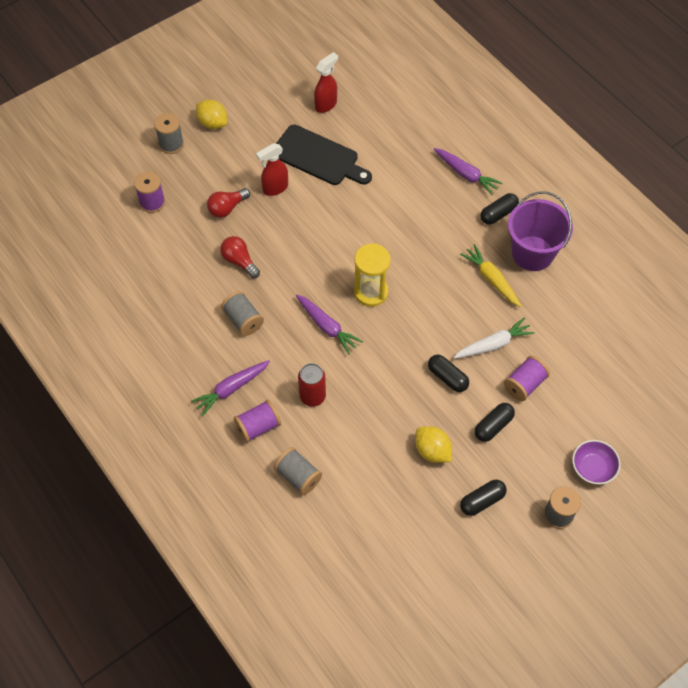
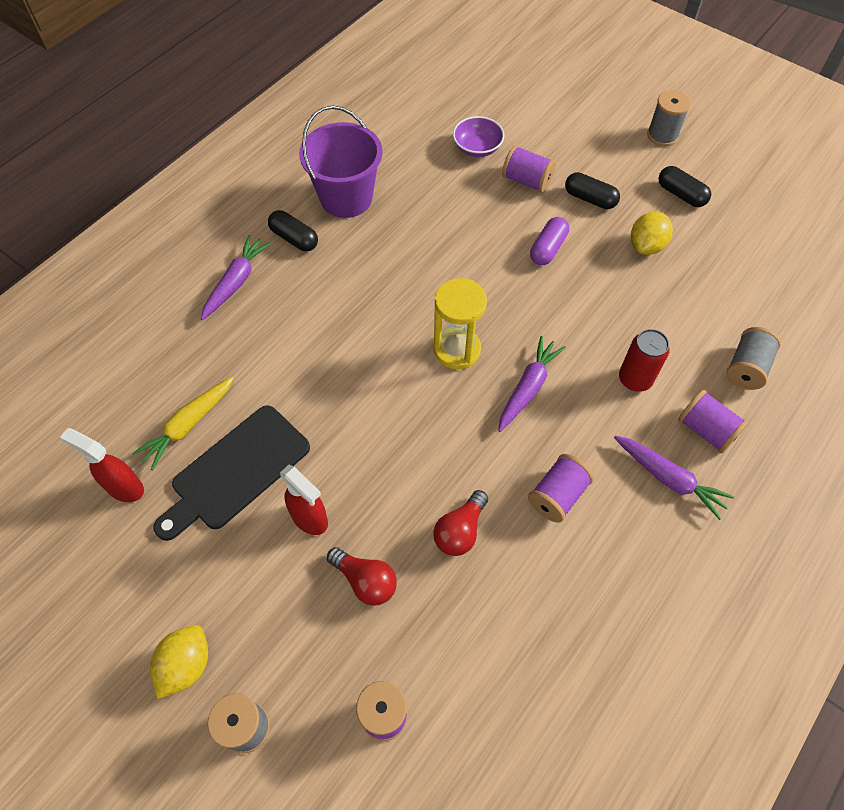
camera: 105 degrees left, 0 degrees up
grey spool [221,291,264,336] -> purple spool [528,454,594,523]
black cutting board [276,125,372,185] -> black cutting board turned 150 degrees counterclockwise [153,405,310,541]
black capsule [428,355,469,392] -> purple capsule [530,217,569,265]
white carrot [453,317,535,359] -> none
yellow carrot [460,244,522,307] -> yellow carrot moved to [132,376,234,470]
purple bowl [572,440,621,485] -> purple bowl moved to [453,116,504,157]

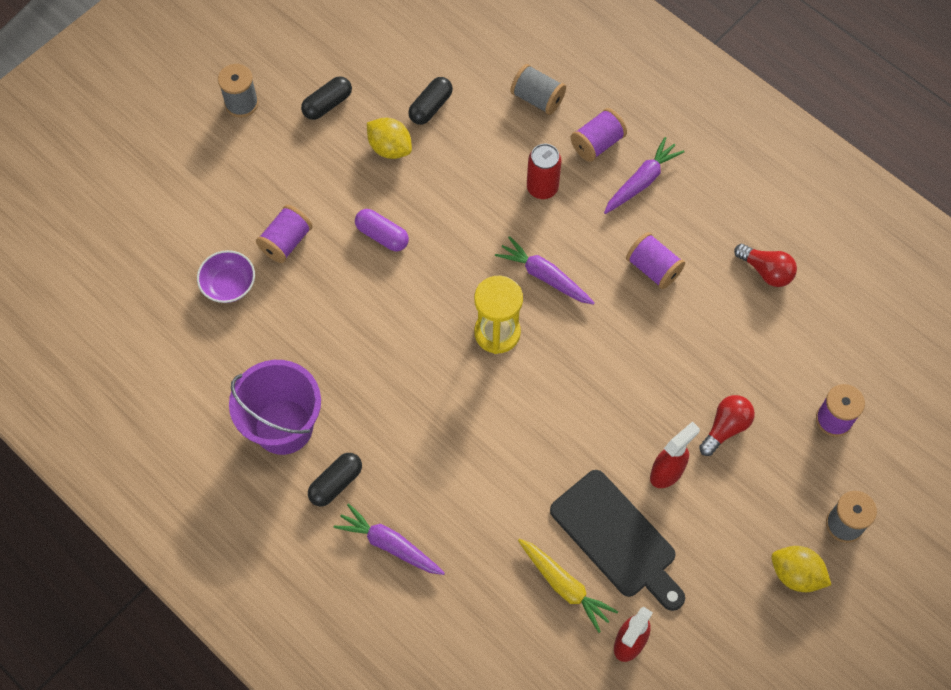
camera: 85 degrees left, 5 degrees up
red light bulb [433,490,488,556] -> red light bulb moved to [734,244,797,287]
black capsule [565,172,620,209] -> black capsule moved to [408,77,453,125]

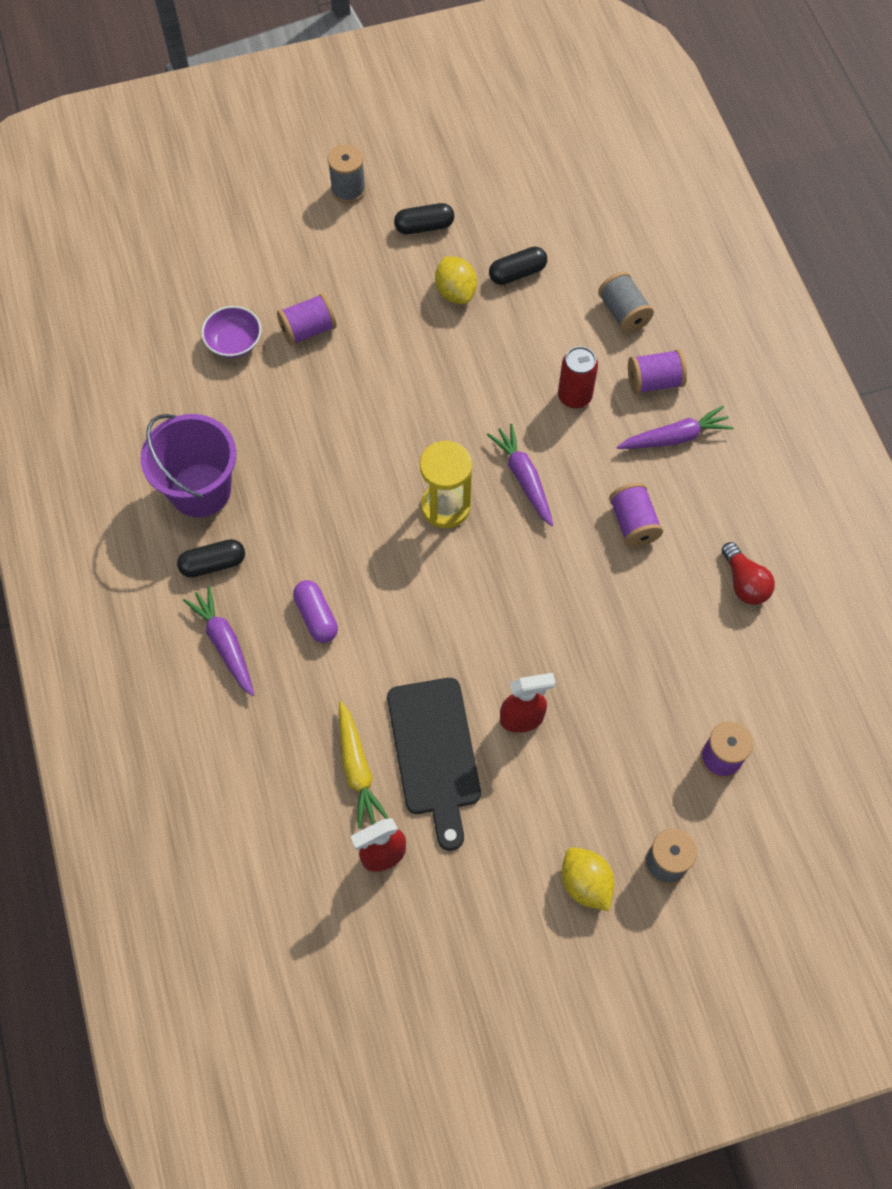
camera: 30 degrees right, 0 degrees up
purple capsule [355,209,409,251] -> purple capsule moved to [293,580,338,643]
red light bulb [699,395,755,456] -> none

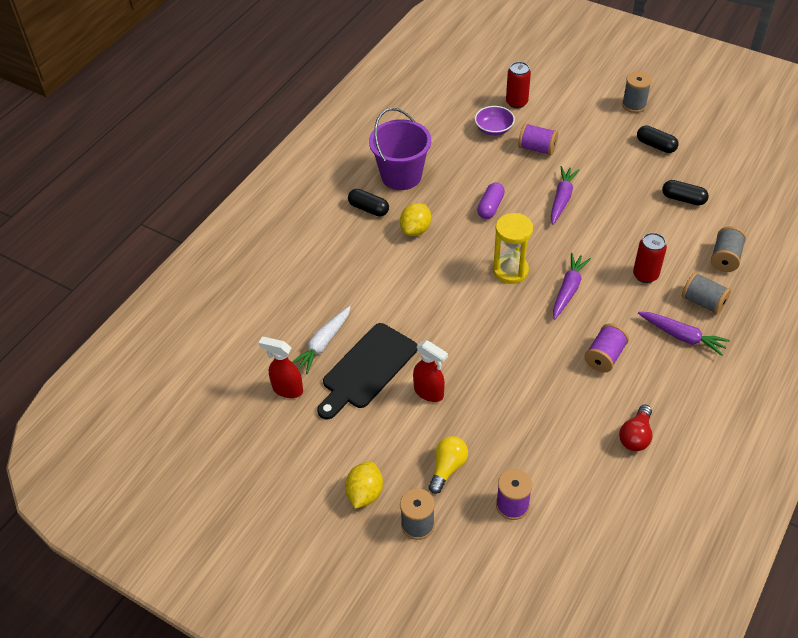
camera: 50 degrees right, 15 degrees down
purple carrot [183,586,254,696] -> purple carrot moved to [551,166,580,225]
purple capsule [293,580,338,643] -> purple capsule moved to [477,182,505,219]
yellow carrot [339,701,388,828] -> white carrot [292,306,351,374]
yellow lemon [435,256,477,304] -> yellow lemon moved to [400,203,431,236]
purple spool [628,349,687,394] -> grey spool [682,272,731,315]
none -> yellow light bulb [428,436,468,494]
none -> red can [506,62,531,109]

